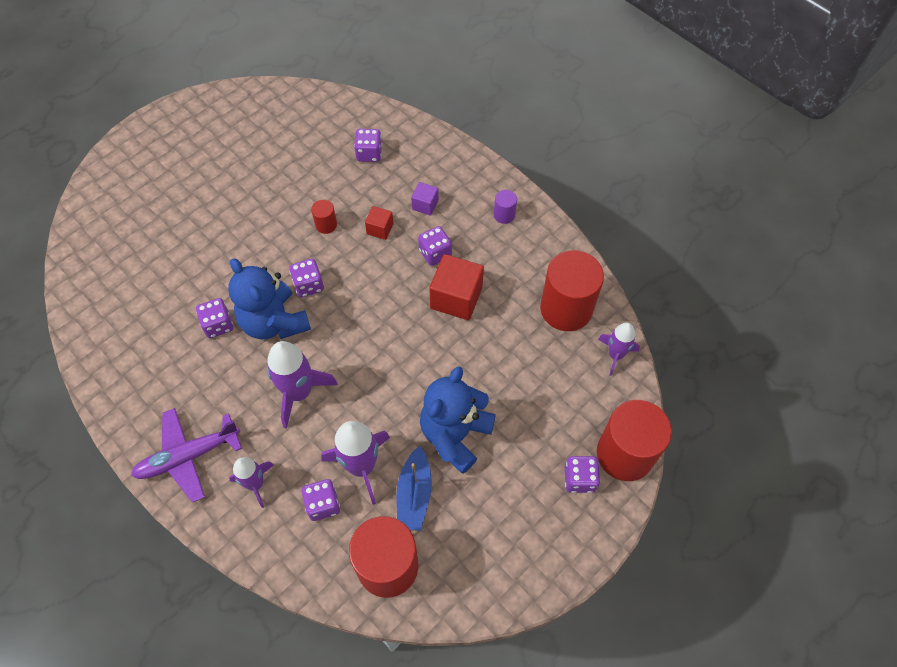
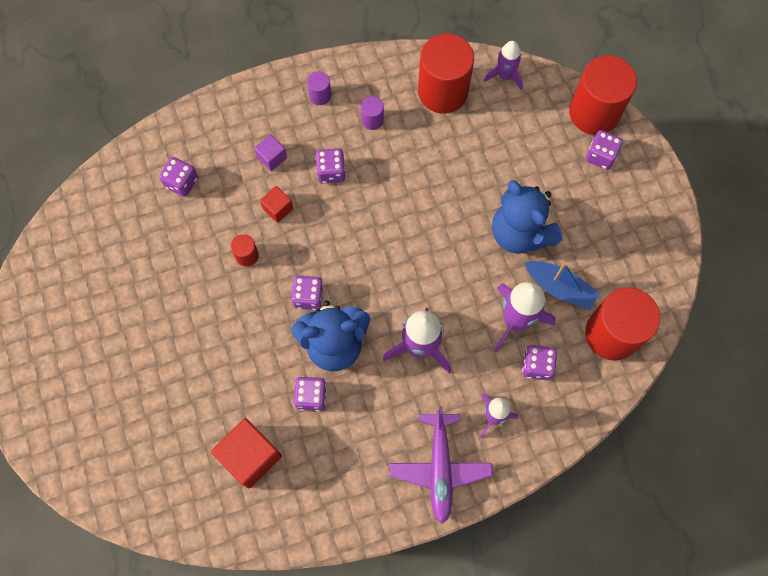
camera: 65 degrees left, 10 degrees up
red cube [429,254,484,320] -> red cube moved to [211,418,282,488]
none -> purple cylinder [361,96,384,130]

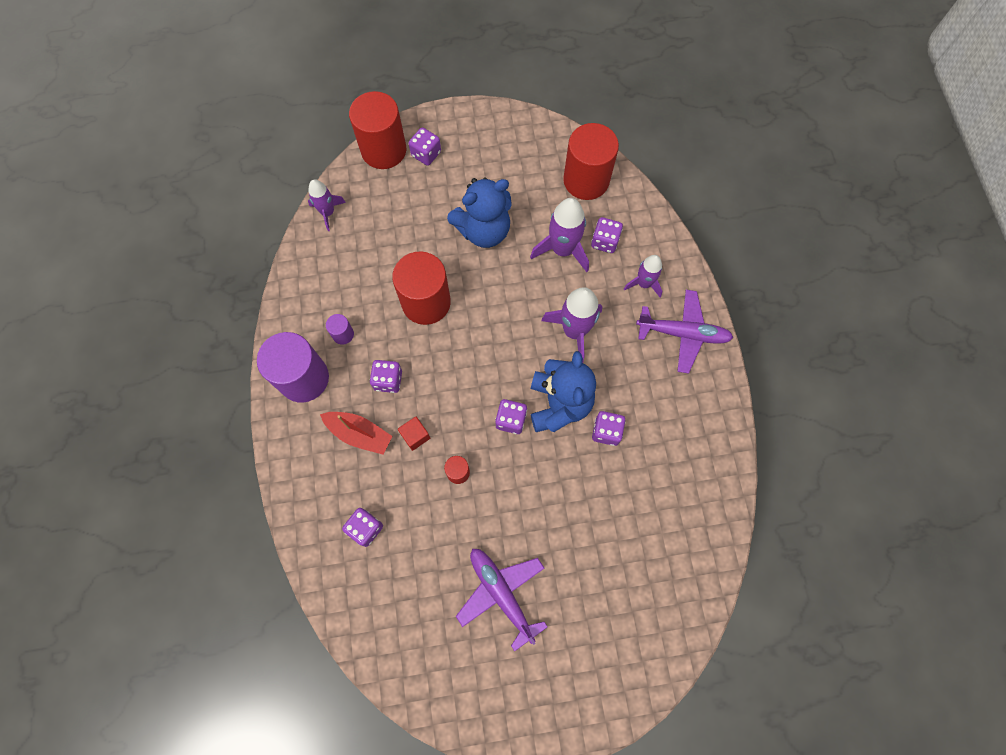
camera: 80 degrees left, 0 degrees up
red cube [211,418,282,488] -> none
purple cube [254,134,287,171] -> red boat [320,412,393,455]
purple cylinder [307,71,331,105] -> purple cylinder [257,332,329,403], size x2.28
red cylinder [418,34,474,113] -> red cylinder moved to [392,251,451,325]
blue boat [525,261,600,310] -> none
none -> purple plane [456,549,548,651]

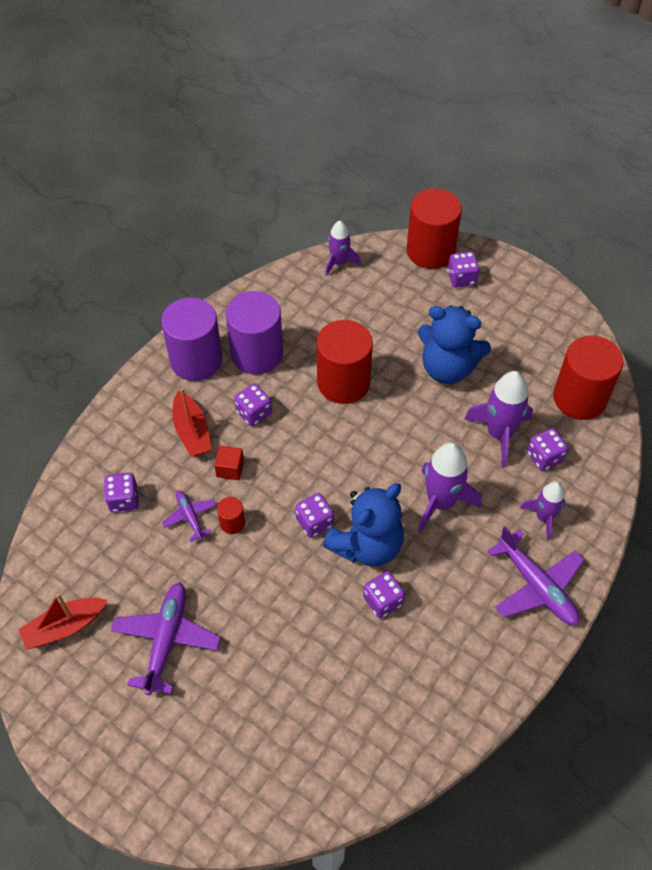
camera: 45 degrees right, 15 degrees down
purple cylinder [326,314,354,345] -> purple cylinder [226,291,283,374], size x2.28
none -> red boat [18,593,107,650]
none -> purple plane [162,491,216,542]

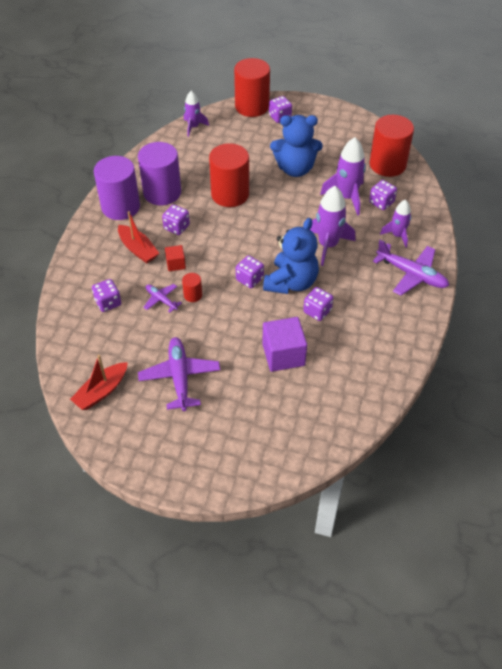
camera: 20 degrees left, 5 degrees down
none -> purple cube [262,317,307,372]

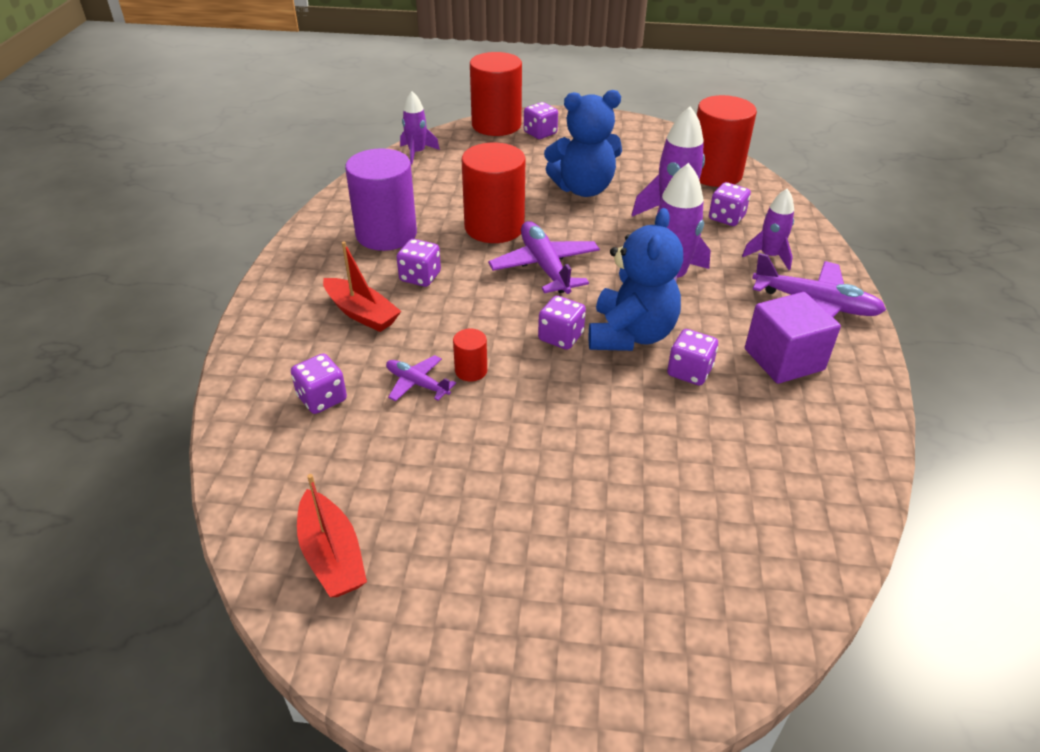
camera: 10 degrees left, 10 degrees down
red boat [70,355,128,410] -> red boat turned 60 degrees counterclockwise [297,474,367,597]
purple cylinder [94,156,140,220] -> none
purple plane [138,337,220,411] -> purple plane moved to [488,221,600,294]
red cube [165,245,186,271] -> none
purple cube [262,317,307,372] -> purple cube moved to [745,292,841,384]

